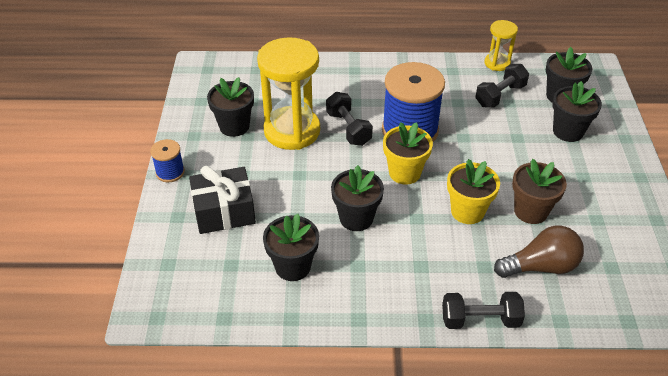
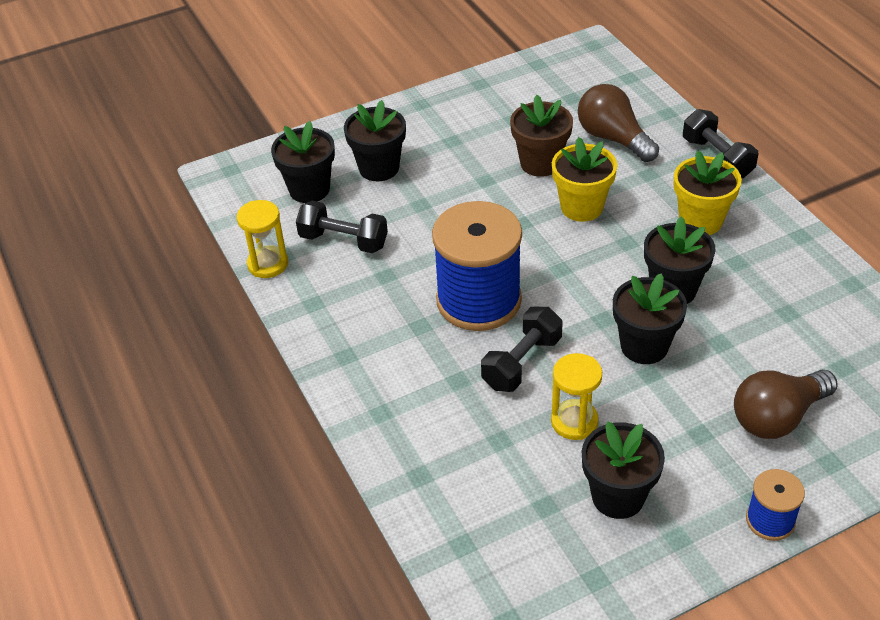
camera: 115 degrees left, 0 degrees up
black gift [189,166,256,234] -> brown light bulb [734,370,838,439]
yellow hourglass [257,37,320,150] -> yellow hourglass [551,353,602,440], size x0.51
black flower pot [263,214,319,281] -> black flower pot moved to [613,273,687,364]
yellow flower pot [383,122,433,185] -> yellow flower pot moved to [674,150,742,235]

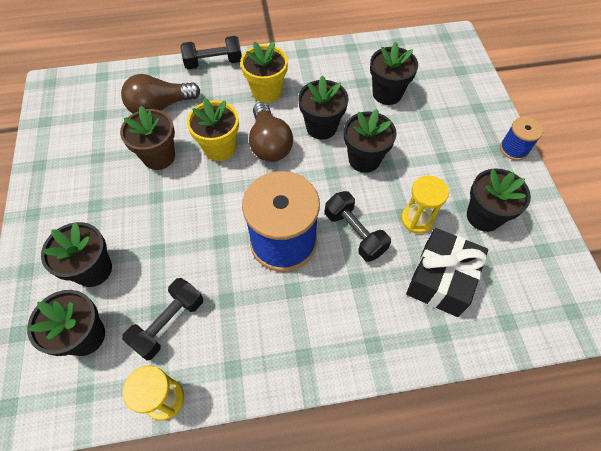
camera: 75 degrees left, 15 degrees up
brown light bulb [734,370,838,439] -> brown light bulb moved to [249,102,293,162]
none -> black flower pot [370,42,418,105]
none -> black gift [406,228,488,317]

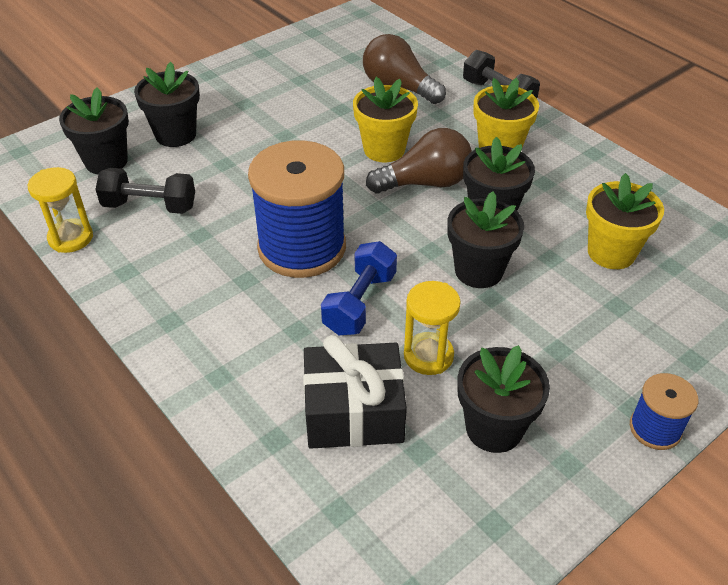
camera: 60 degrees right, 15 degrees down
brown flower pot [120,106,175,170] -> none
brown light bulb [249,102,293,162] -> brown light bulb turned 150 degrees counterclockwise [366,128,472,194]
black dumbbell [325,191,391,262] -> blue dumbbell [321,241,397,335]
black flower pot [370,42,418,105] -> yellow flower pot [586,173,664,269]

